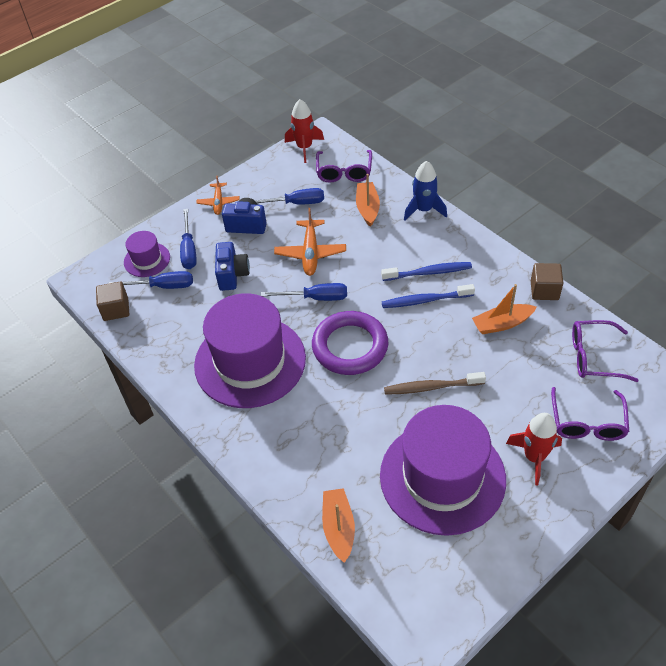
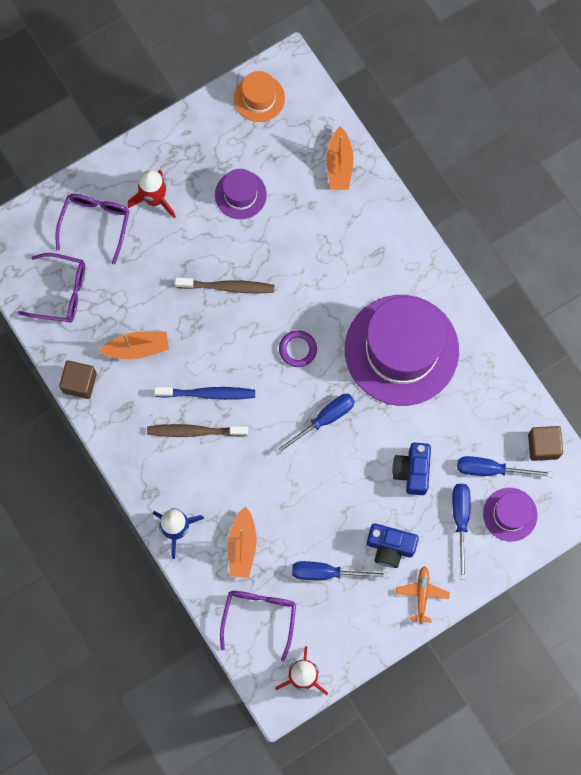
camera: 175 degrees left, 25 degrees up
blue screwdriver [261,283,347,301] -> blue screwdriver turned 135 degrees clockwise [274,394,355,455]
orange plane [274,208,346,276] -> none
purple ring [312,311,388,375] -> purple ring [279,330,317,367], size x0.48
purple hat [380,405,506,536] -> purple hat [215,169,267,219], size x0.46
blue toothbrush [381,262,472,281] -> brown toothbrush [147,424,248,437]
none -> orange hat [234,71,285,122]

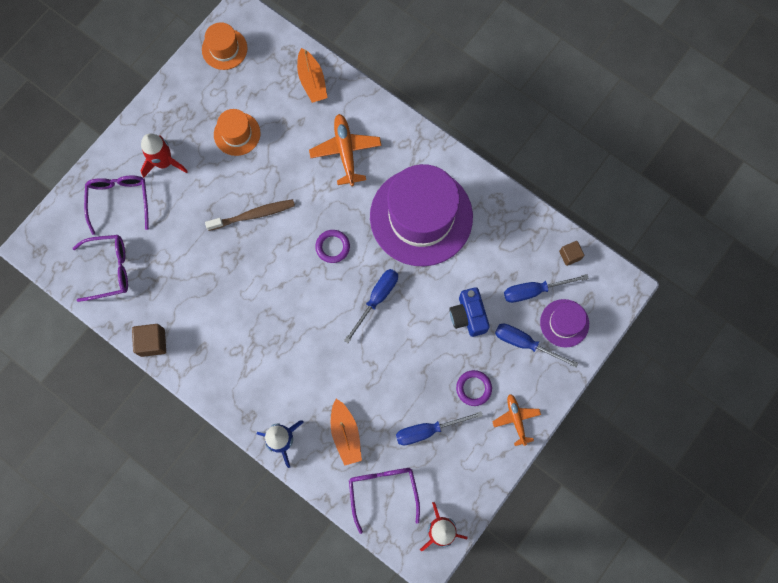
camera: 20 degrees left, 0 degrees up
orange boat [99,332,169,360] -> none
brown toothbrush [147,424,248,437] -> none
blue toothbrush [154,387,255,400] -> none
purple hat [215,169,267,219] -> orange hat [214,109,260,156]
blue camera [367,523,419,568] -> purple ring [456,370,492,406]
blue screwdriver [452,484,470,580] -> blue screwdriver turned 45 degrees counterclockwise [495,324,578,368]
brown cube [528,426,563,461] -> brown cube [559,241,585,266], size x0.66
none -> orange plane [309,114,382,186]

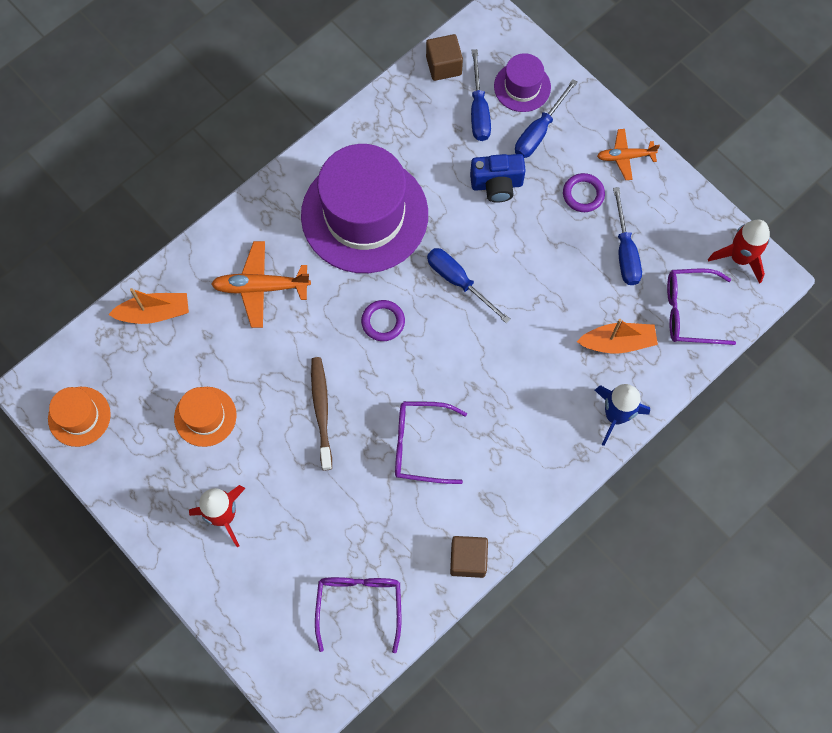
camera: 80 degrees left, 5 degrees down
purple glasses [84,175,149,235] -> purple glasses moved to [395,401,467,484]
brown cube [559,241,585,266] -> brown cube [426,34,463,81], size x1.51

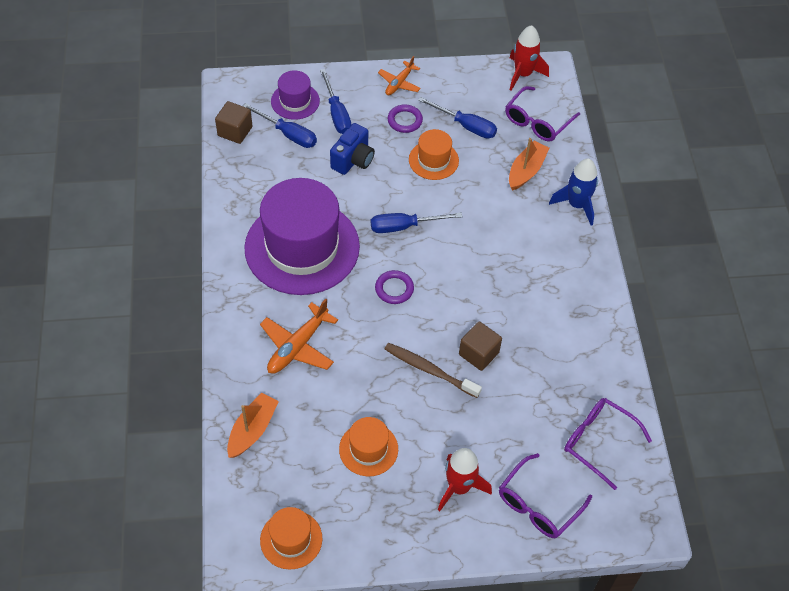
camera: 55 degrees left, 15 degrees down
purple glasses [395,401,467,484] -> purple glasses moved to [499,453,592,538]
brown cube [450,536,488,578] -> brown cube moved to [459,321,502,371]
none -> orange hat [409,129,459,180]

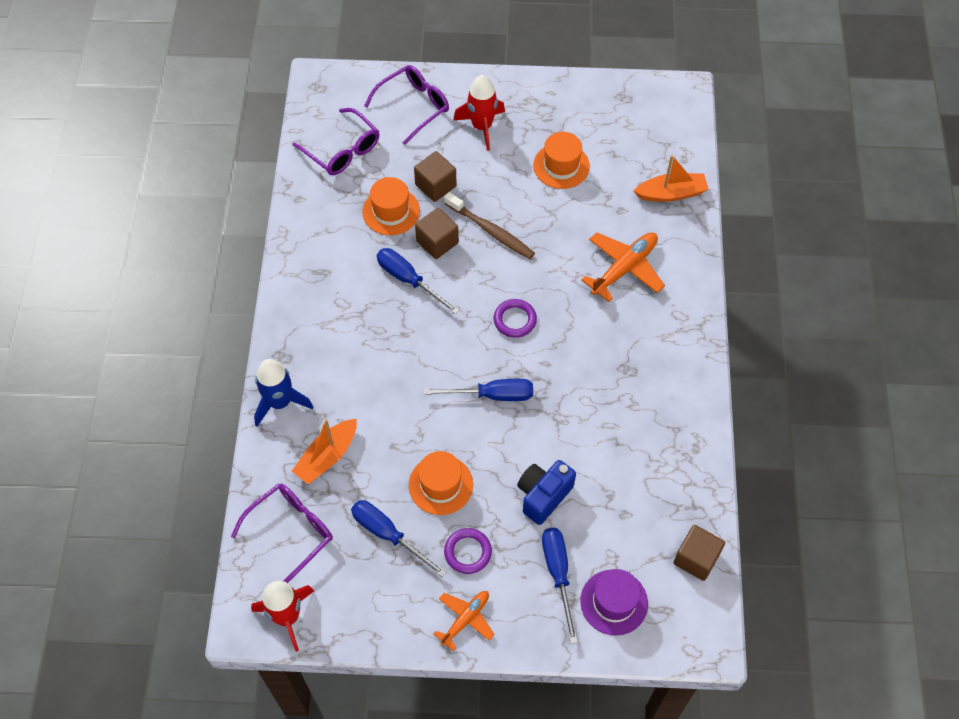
camera: 170 degrees left, 5 degrees up
orange boat [227,392,279,458] -> orange boat turned 135 degrees counterclockwise [634,155,709,202]
blue screwdriver [243,103,317,148] -> blue screwdriver moved to [377,248,460,315]
purple hat [244,178,360,295] -> none
orange hat [260,507,322,570] -> orange hat moved to [362,177,420,235]
none -> brown cube [414,151,457,202]

